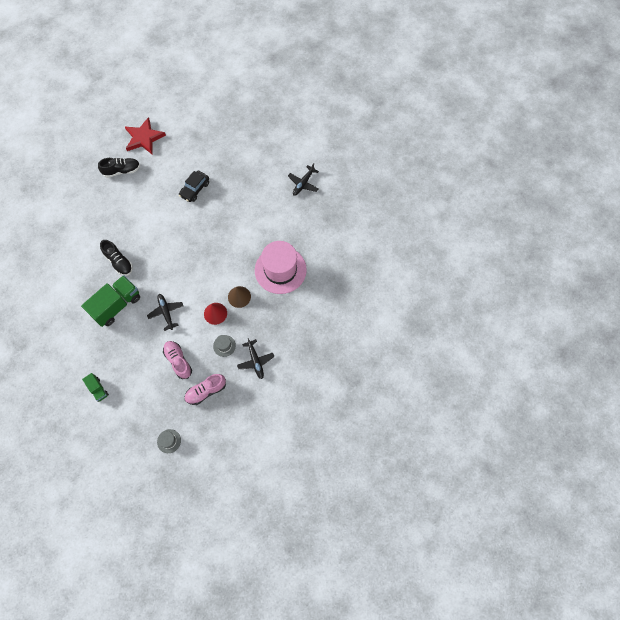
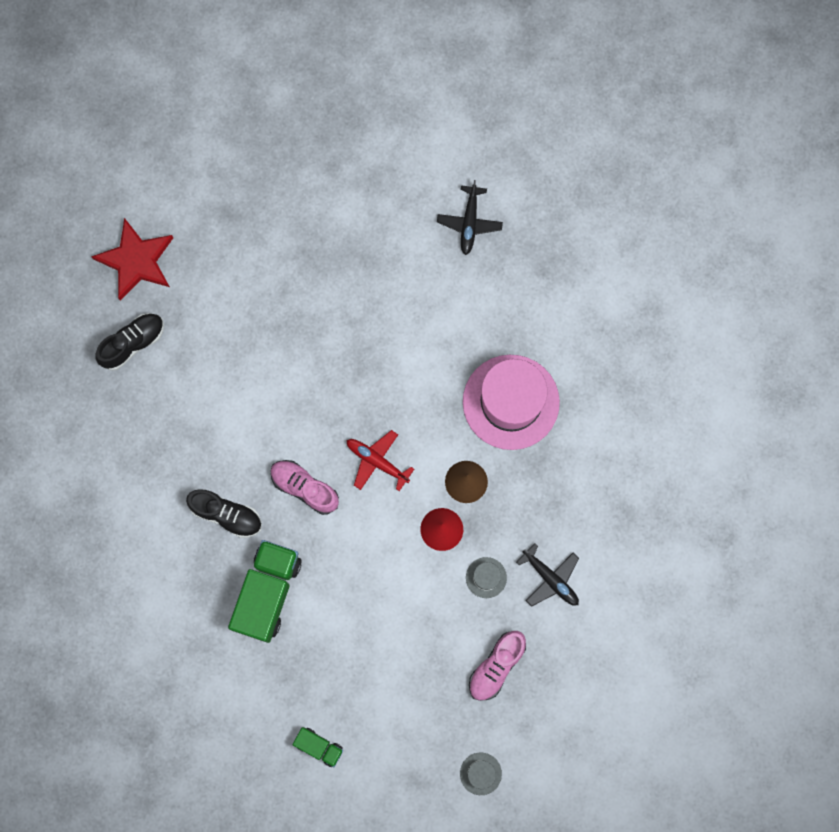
camera: 25 degrees left, 10 degrees up
black plane [147,294,183,331] -> none
pink shoe [163,341,192,379] -> pink shoe moved to [271,460,339,515]
black car [179,171,209,202] -> none
none -> red plane [347,430,414,491]

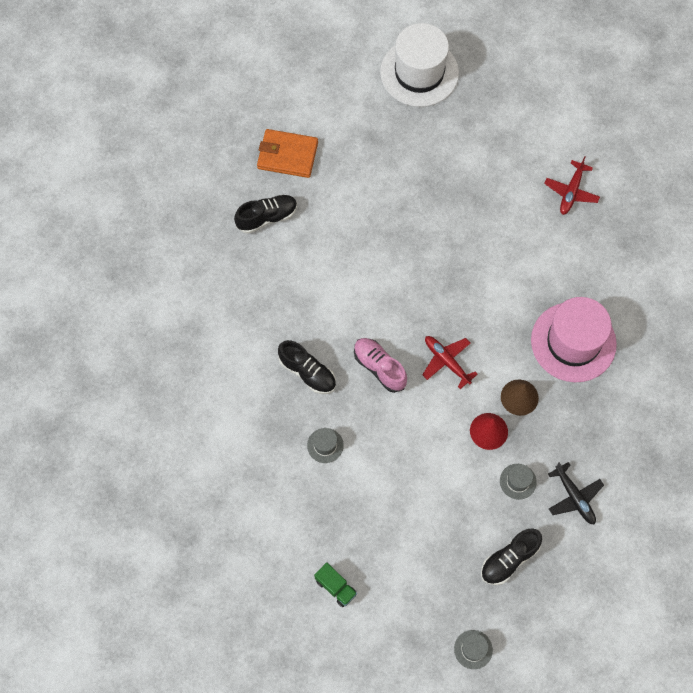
camera: 15 degrees right, 10 degrees down
red star [91,218,173,300] -> orange wallet [257,129,318,178]
green truck [228,540,302,643] -> grey hat [307,428,344,463]
black plane [437,180,503,255] -> red plane [544,156,600,215]
pink shoe [469,631,526,701] -> black shoe [481,528,542,585]
none -> white hat [380,23,459,107]

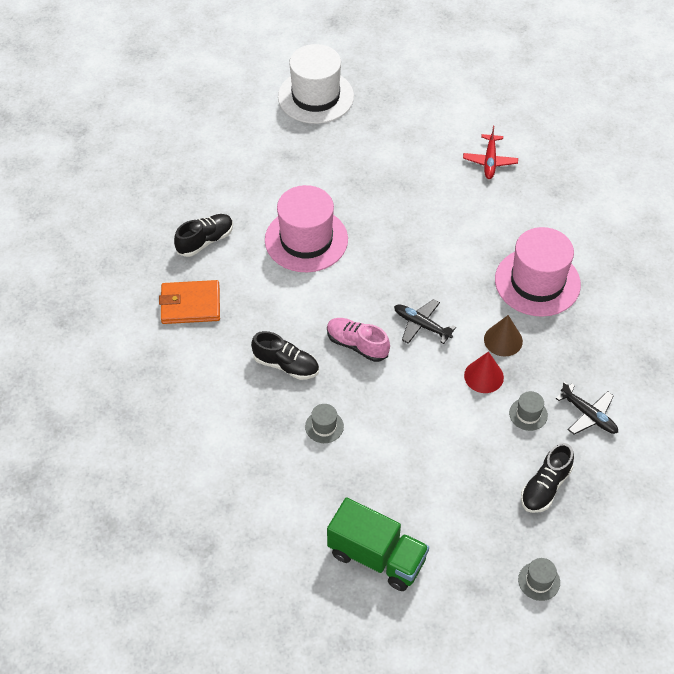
camera: 15 degrees left, 15 degrees down
orange wallet [257,129,318,178] -> orange wallet moved to [159,280,220,324]
green truck [314,562,357,607] -> green truck [327,497,429,591], size x2.02
red plane [422,336,478,389] -> black plane [394,299,456,344]
none -> pink hat [265,185,348,272]

